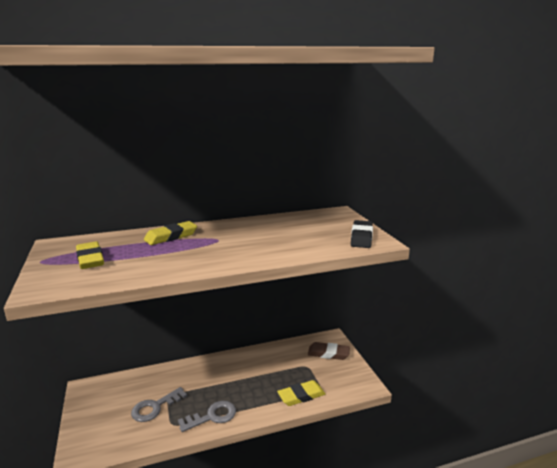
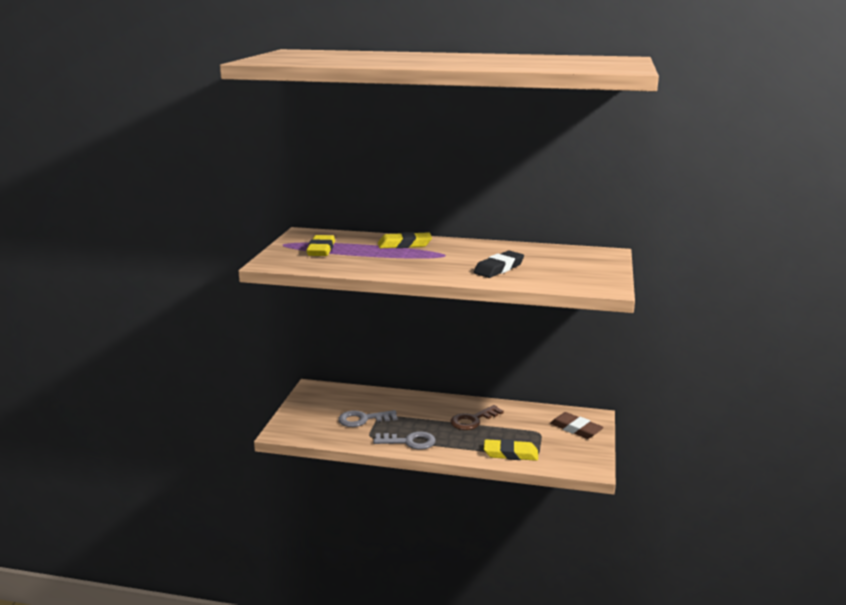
camera: 30 degrees right, 0 degrees up
black eraser [351,220,373,248] -> black eraser moved to [474,251,524,278]
none -> brown key [450,405,504,430]

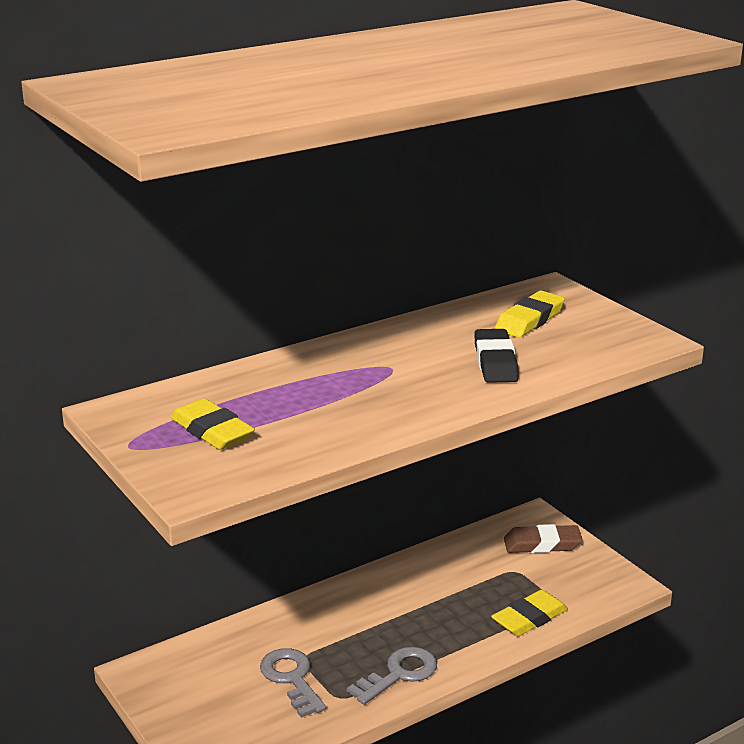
camera: 45 degrees left, 5 degrees up
grey key [338,410,398,427] -> grey key turned 120 degrees clockwise [260,648,326,718]
yellow eraser [378,232,432,248] -> yellow eraser moved to [495,290,565,338]
brown key [450,405,504,430] -> none

